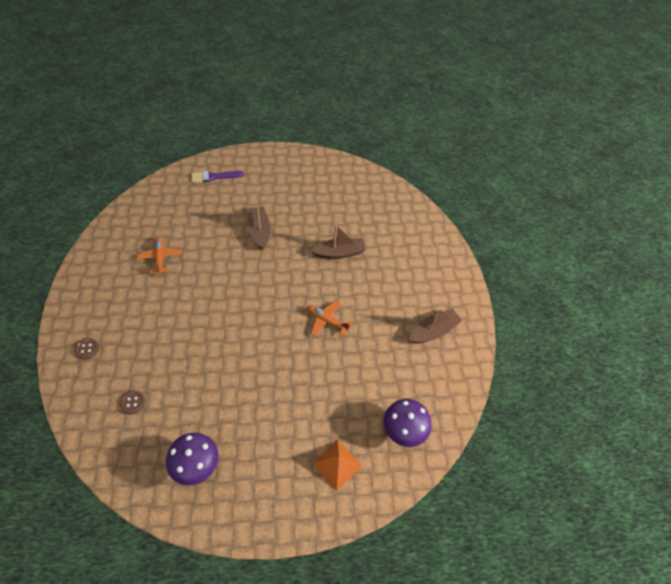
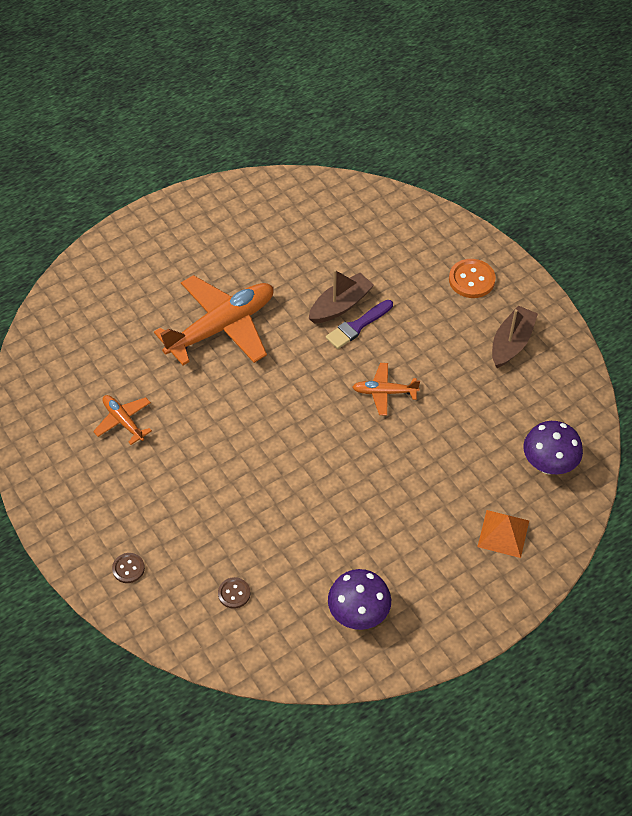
camera: 25 degrees left, 0 degrees up
purple brush [191,171,244,183] -> purple brush moved to [326,300,393,349]
brown boat [248,206,271,250] -> orange plane [154,275,274,365]
none -> orange button [449,259,496,298]

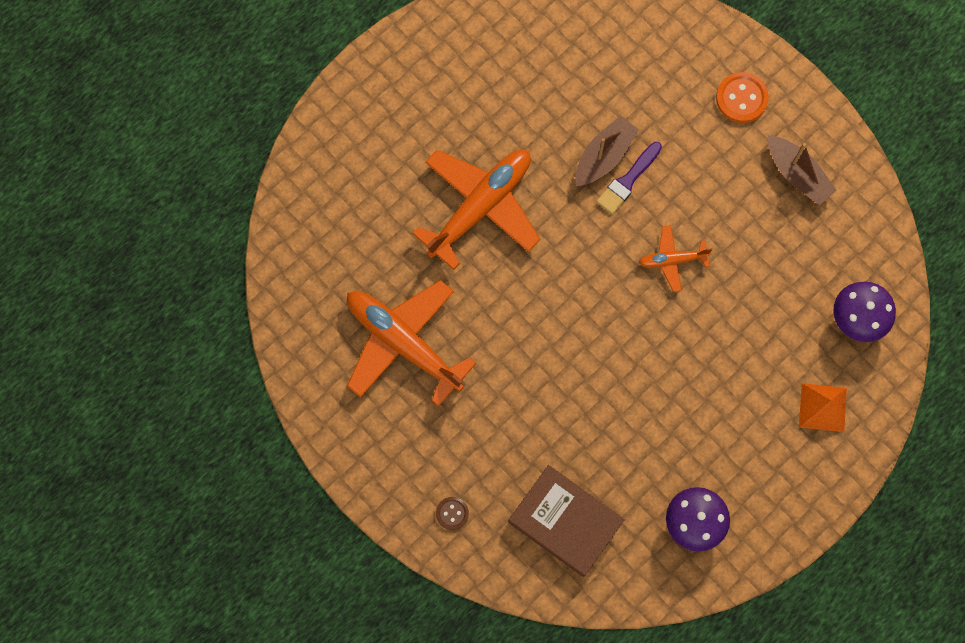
camera: 10 degrees left, 20 degrees up
orange plane [93,395,152,445] -> orange plane [347,280,476,407], size x2.06
brown button [218,577,250,609] -> brown book [509,465,625,577]
brown boat [492,306,538,368] -> brown boat turned 120 degrees clockwise [768,136,837,205]

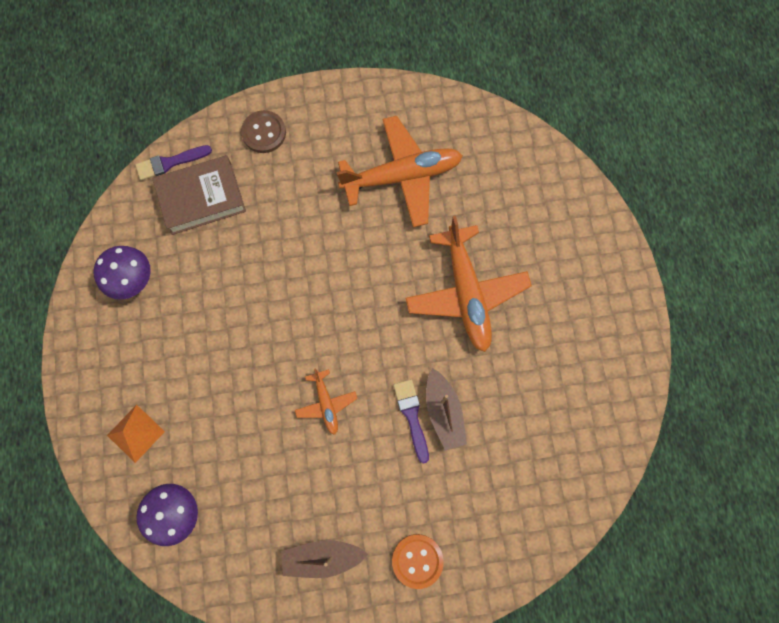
camera: 125 degrees right, 0 degrees up
brown button [436,497,469,530] -> brown button [241,110,286,153], size x1.67
orange plane [639,225,712,292] -> orange plane turned 135 degrees clockwise [295,368,357,435]
none -> purple brush [135,145,212,180]

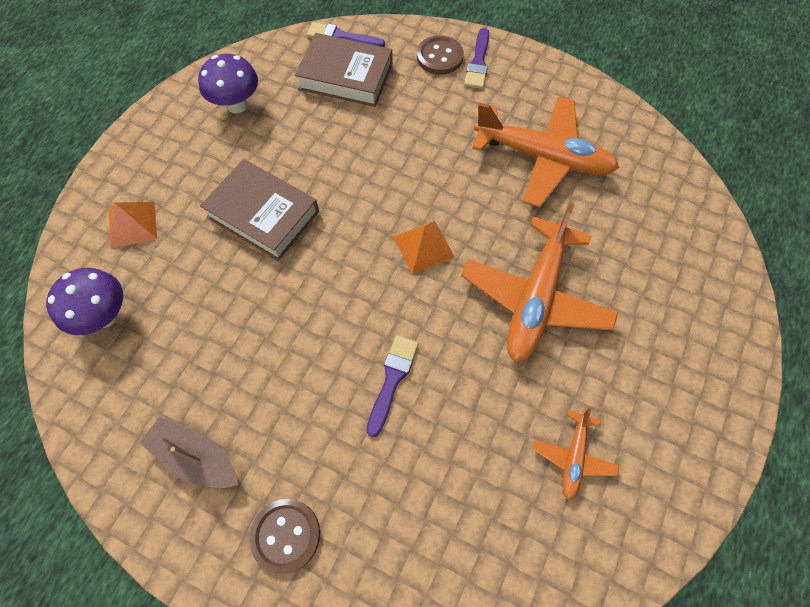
camera: 35 degrees right, 10 degrees down
orange plane [295,368,357,435] -> orange plane moved to [533,407,619,500]
orange button [392,534,444,589] -> brown button [249,499,320,574]
brown boat [426,368,467,450] -> none
none -> brown book [200,159,319,261]
none -> orange pyramid [394,221,454,274]
none -> purple brush [464,28,489,89]

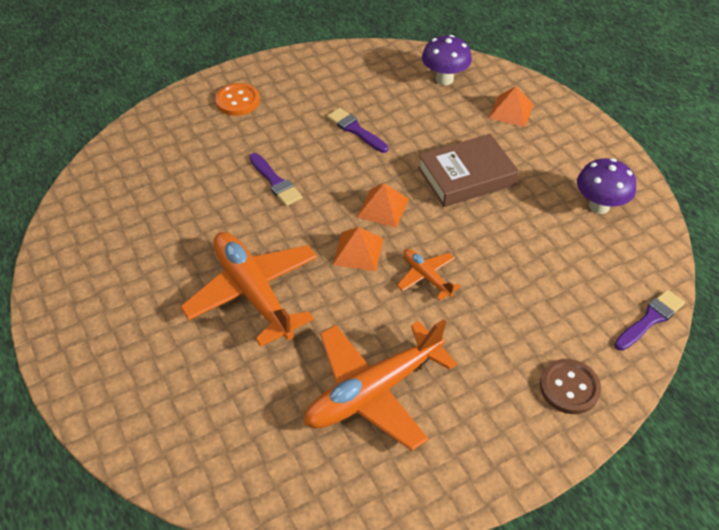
camera: 125 degrees right, 15 degrees down
brown boat [140,417,238,488] -> none
brown button [249,499,320,574] -> orange button [215,83,260,116]
brown book [295,33,393,107] -> none
purple brush [464,28,489,89] -> purple brush moved to [327,108,388,153]
orange plane [533,407,619,500] -> orange plane moved to [397,249,461,301]
none -> orange pyramid [357,183,409,228]

